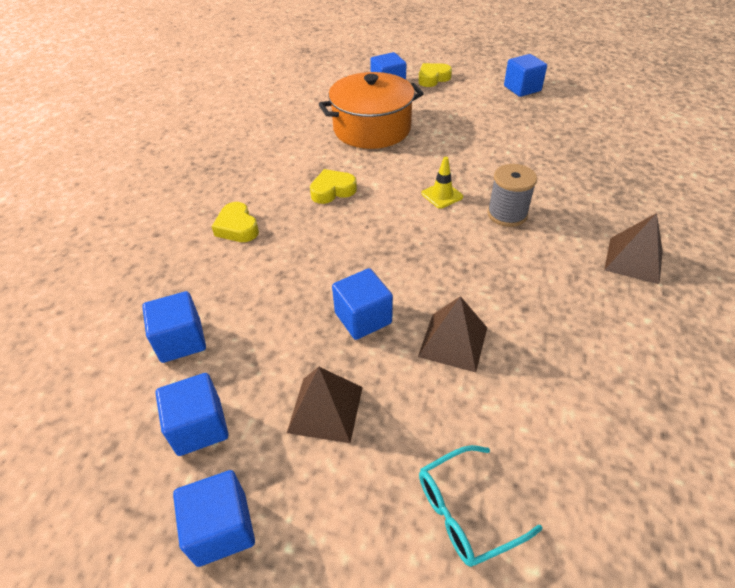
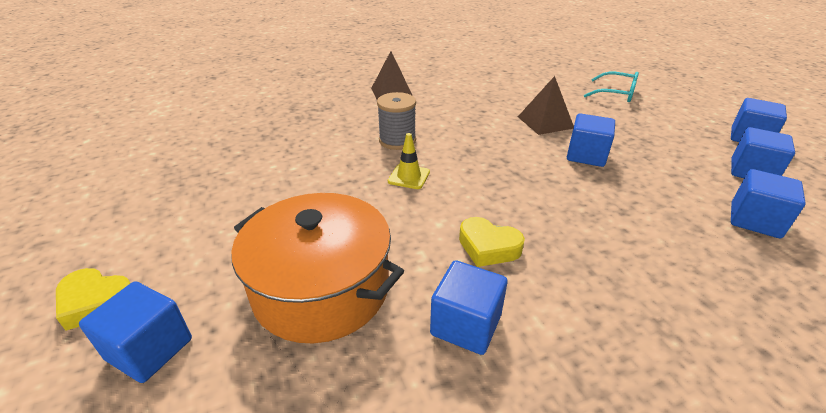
camera: 130 degrees left, 10 degrees down
yellow heart [211,202,259,242] -> none
brown pyramid [287,367,363,443] -> none
blue cube [504,54,547,97] -> blue cube moved to [430,260,507,355]

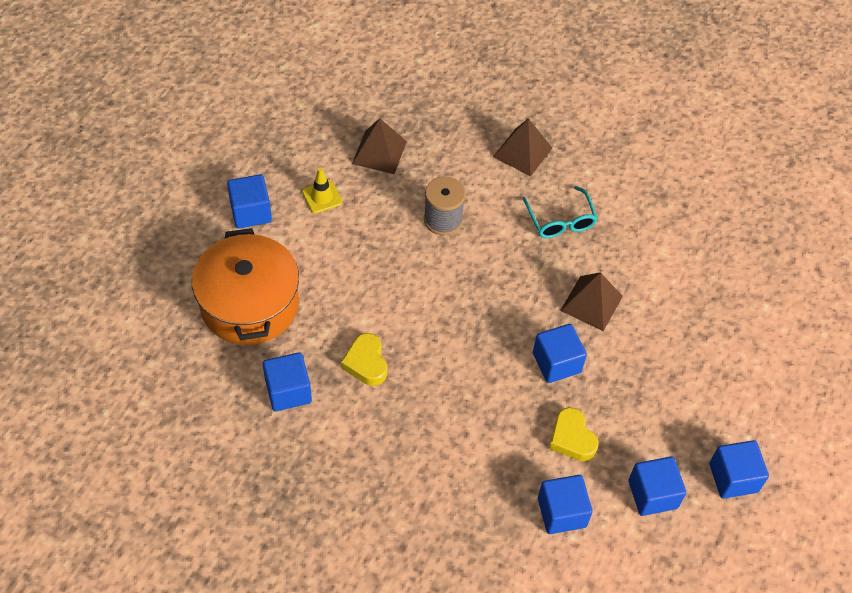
camera: 45 degrees right, 20 degrees up
yellow heart [56,268,130,331] -> yellow heart moved to [549,407,599,461]
blue cube [79,281,192,383] -> blue cube moved to [227,174,272,229]
yellow traffic cone [388,133,430,189] -> yellow traffic cone moved to [302,168,342,214]
turquoise glasses [584,72,639,102] -> turquoise glasses moved to [522,186,598,238]
none -> brown pyramid [352,118,407,174]

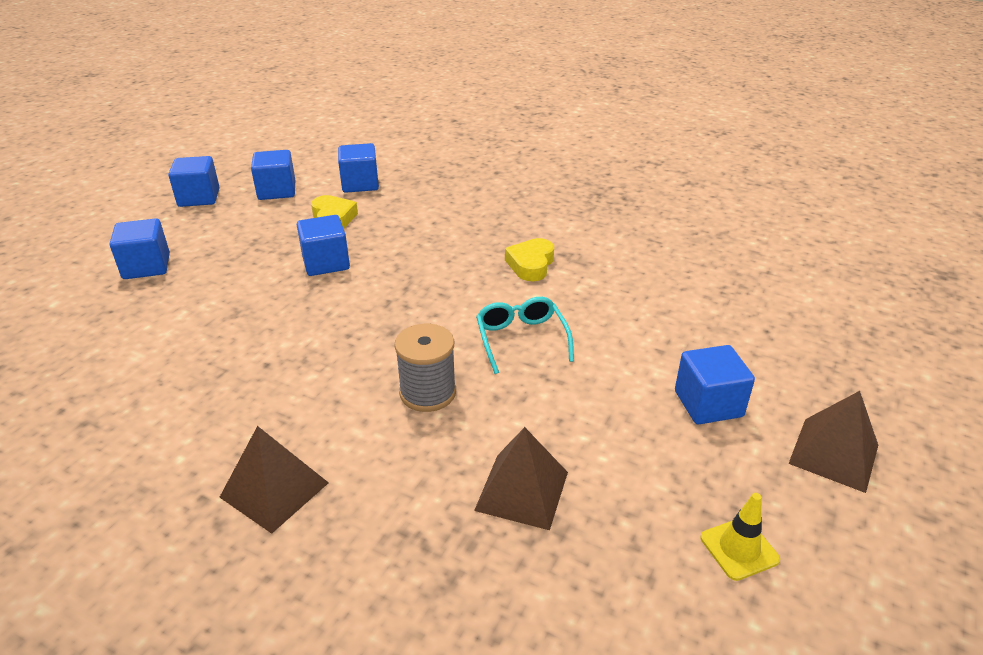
camera: 175 degrees left, 20 degrees down
orange pot [192,228,299,345] -> none
blue cube [263,352,312,411] -> blue cube moved to [110,218,170,279]
yellow traffic cone [302,168,342,214] -> yellow traffic cone moved to [701,493,780,581]
yellow heart [341,333,387,386] -> yellow heart turned 150 degrees counterclockwise [505,238,554,281]
turquoise glasses [522,186,598,238] -> turquoise glasses moved to [476,297,574,374]
brown pyramid [560,272,623,331] -> brown pyramid moved to [788,391,878,493]

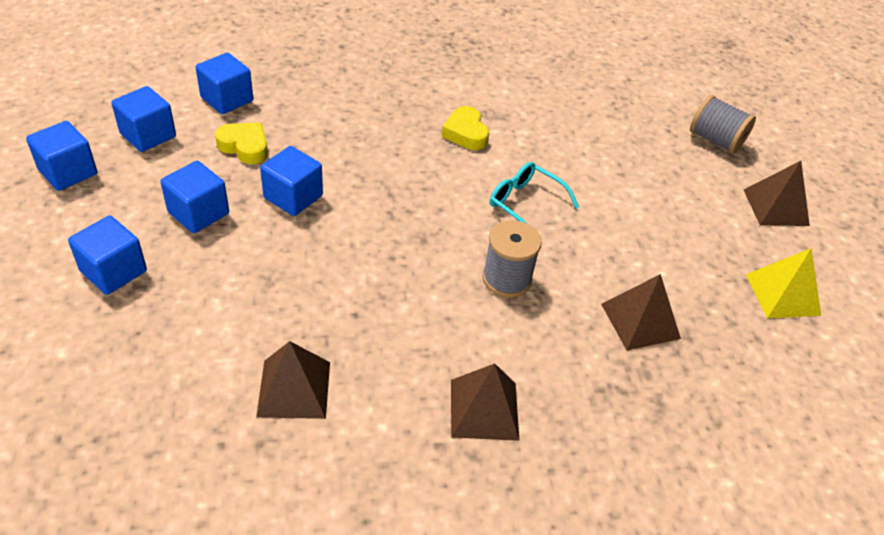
camera: 40 degrees left, 10 degrees up
blue cube [675,345,755,424] -> blue cube moved to [160,161,229,233]
yellow traffic cone [701,493,780,581] -> yellow pyramid [746,248,821,318]
none -> brown pyramid [256,341,330,419]
none -> grey spool [690,95,756,154]

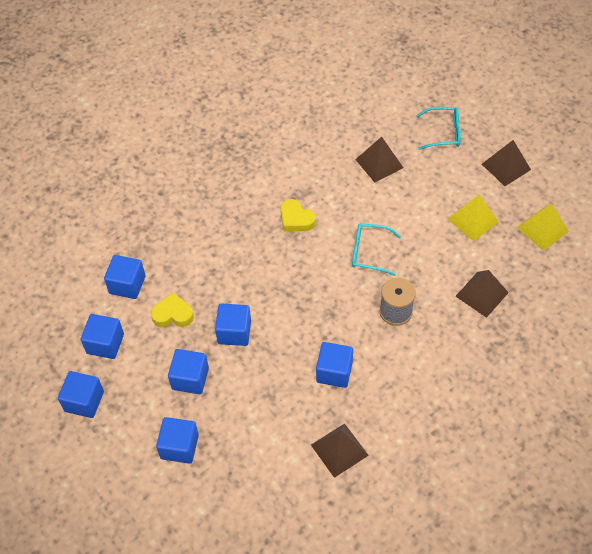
camera: 25 degrees left, 10 degrees up
brown pyramid [451,363,520,441] -> brown pyramid moved to [355,137,403,182]
grey spool [690,95,756,154] -> turquoise glasses [416,107,461,150]
none -> blue cube [316,342,353,388]
none -> yellow pyramid [448,195,499,242]

